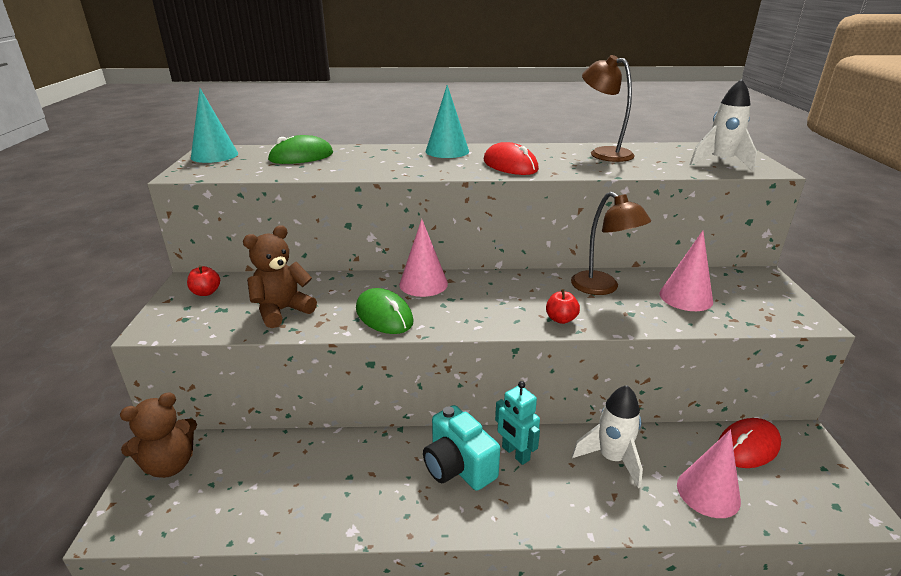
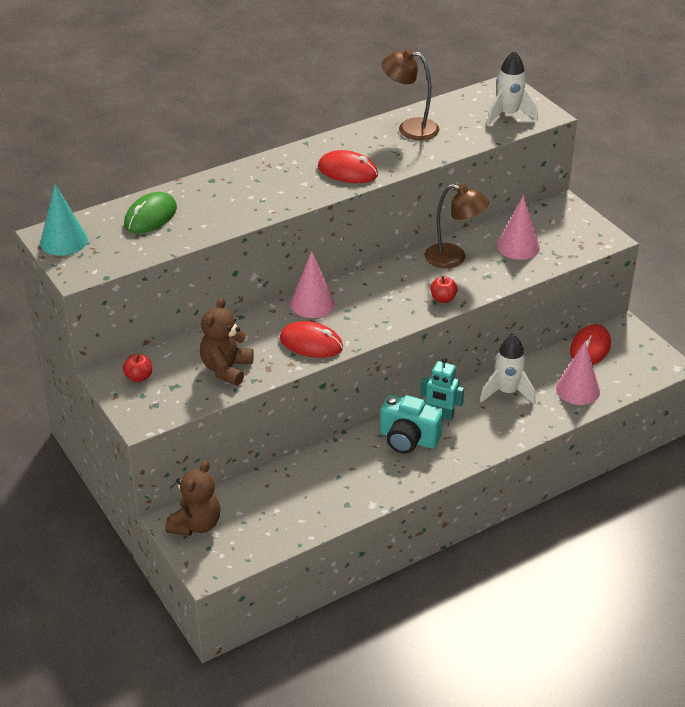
camera: 30 degrees left, 10 degrees up
green mouse [356,288,414,334] -> red mouse [280,321,343,358]
turquoise cone [426,85,469,158] -> none

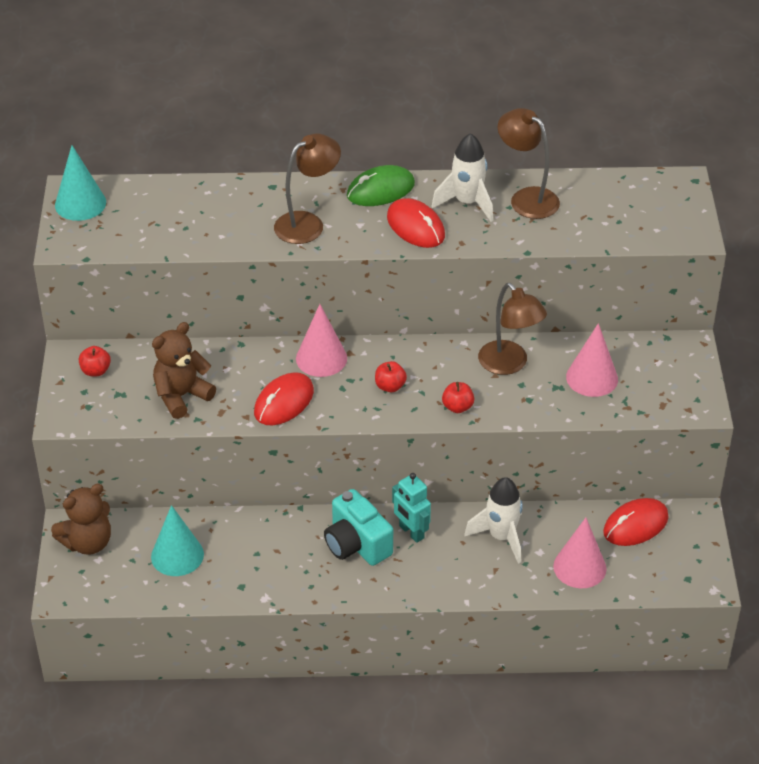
camera: 30 degrees right, 5 degrees up
green mouse [124,192,177,233] -> green mouse moved to [347,165,415,206]
red mouse [280,321,343,358] -> red mouse turned 75 degrees clockwise [254,372,314,425]
white rocket [487,51,538,126] -> white rocket moved to [431,133,493,222]
none -> turquoise cone [151,505,204,576]
none -> brown lamp [274,133,341,244]
none -> red apple [375,361,407,392]

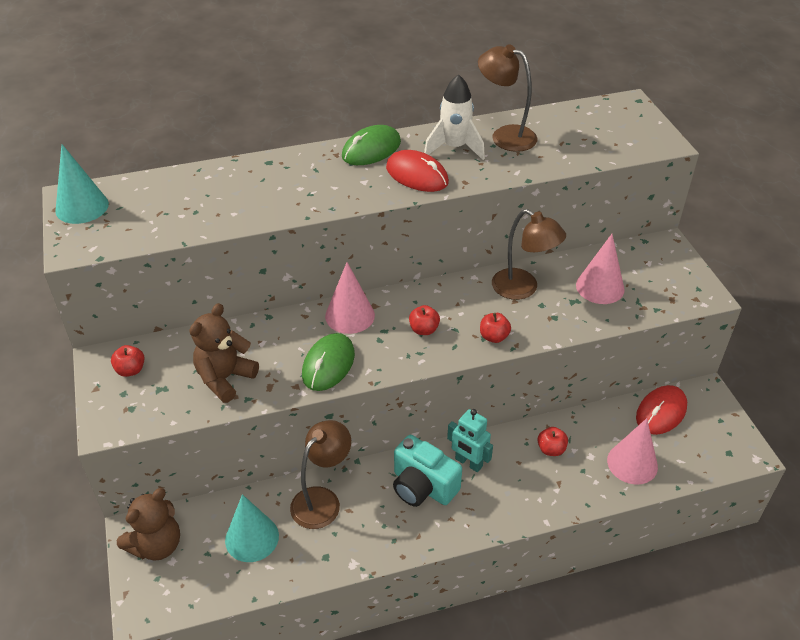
camera: 15 degrees left, 0 degrees up
red mouse [254,372,314,425] -> green mouse [302,333,355,391]
brown lamp [274,133,341,244] -> brown lamp moved to [290,420,351,529]
white rocket [464,477,523,564] -> red apple [537,427,568,456]

